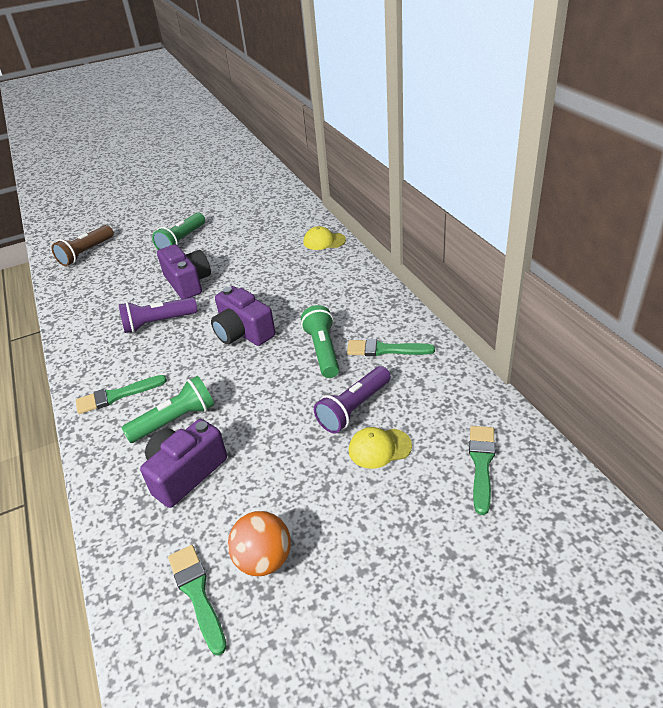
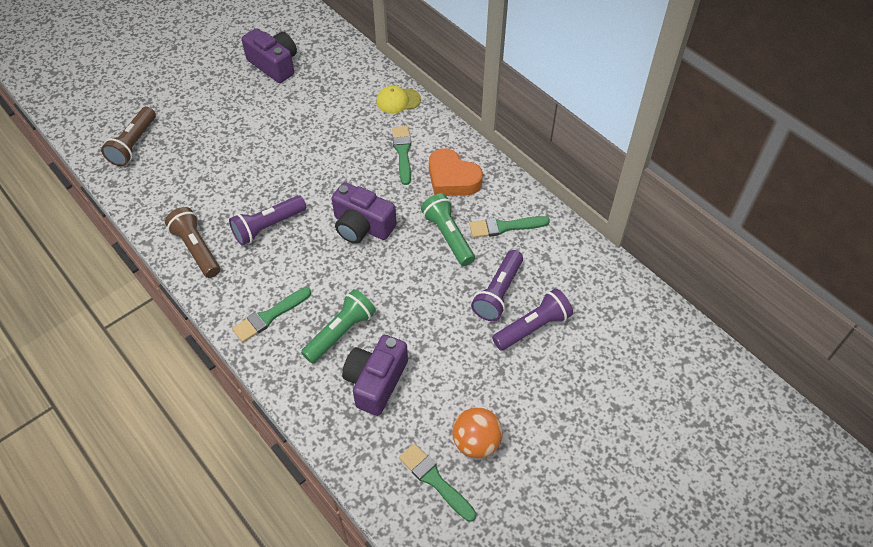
camera: 20 degrees left, 15 degrees up
green flashlight [152,213,205,250] -> none
purple camera [157,244,211,299] -> purple camera moved to [242,28,297,83]
yellow cap [349,427,412,469] -> purple flashlight [492,288,573,351]
green brush [469,426,495,515] -> green brush moved to [392,126,411,185]
none -> brown flashlight [165,207,220,278]
none -> orange heart [429,148,483,196]

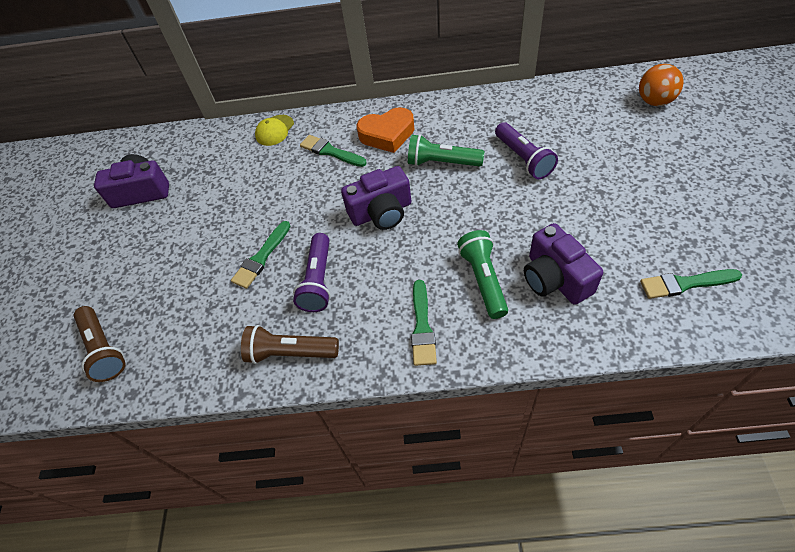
camera: 45 degrees left, 0 degrees up
orange ball [452,407,503,458] -> orange ball moved to [639,64,684,106]
green brush [469,216,550,238] -> green brush moved to [231,221,291,289]
purple flashlight [492,288,573,351] -> none

